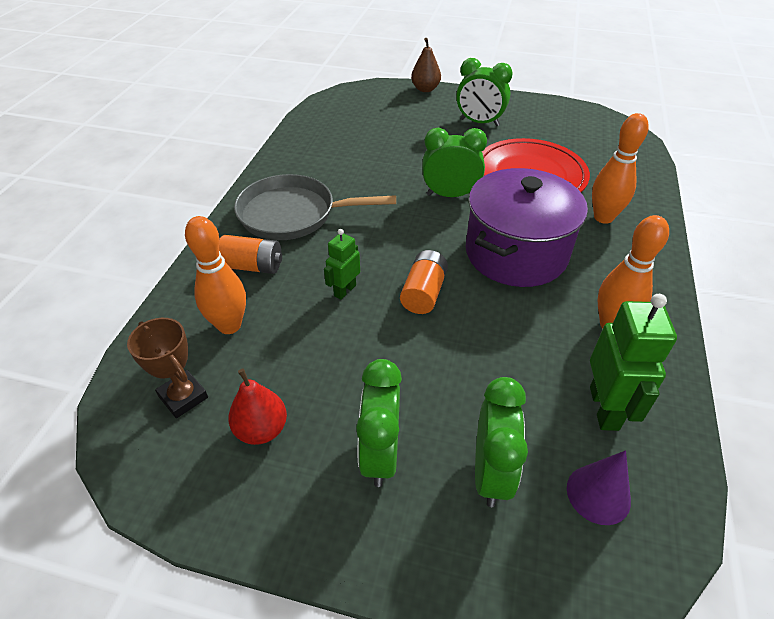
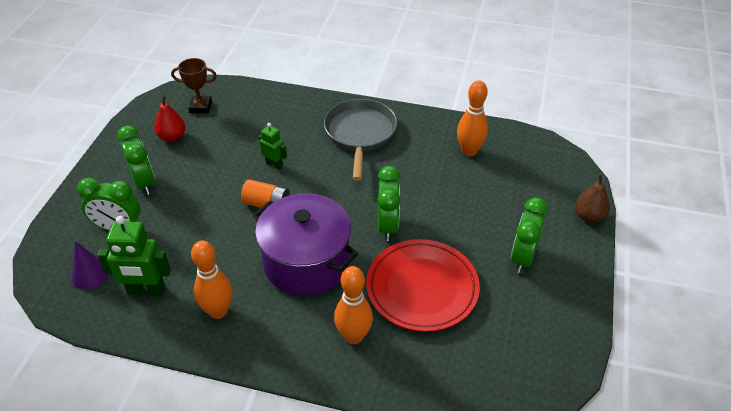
camera: 90 degrees right, 0 degrees up
brown trophy [127,318,208,418] -> brown trophy turned 45 degrees clockwise [171,58,217,113]
orange bowling pin [185,216,246,334] -> orange bowling pin moved to [457,80,488,156]
orange battery [219,235,282,274] -> none
green clock [356,359,402,487] -> green clock turned 60 degrees clockwise [117,125,155,195]

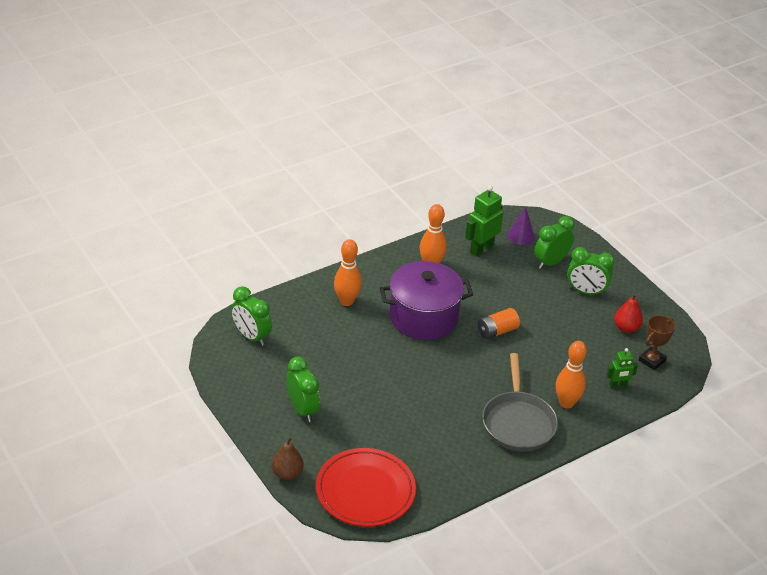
camera: 130 degrees right, 5 degrees down
green robot [259,123,287,170] -> green robot moved to [607,348,638,388]
grey pan [324,99,397,181] -> grey pan turned 45 degrees clockwise [482,353,558,452]
red plate [366,239,480,332] -> red plate moved to [316,448,416,527]
green clock [377,166,401,241] -> green clock moved to [231,286,272,346]
orange bowling pin [457,80,488,156] -> orange bowling pin moved to [556,341,587,409]

